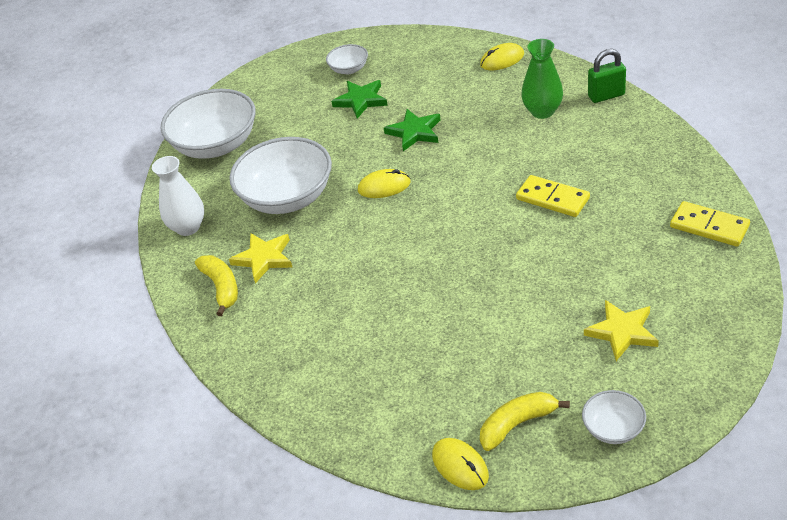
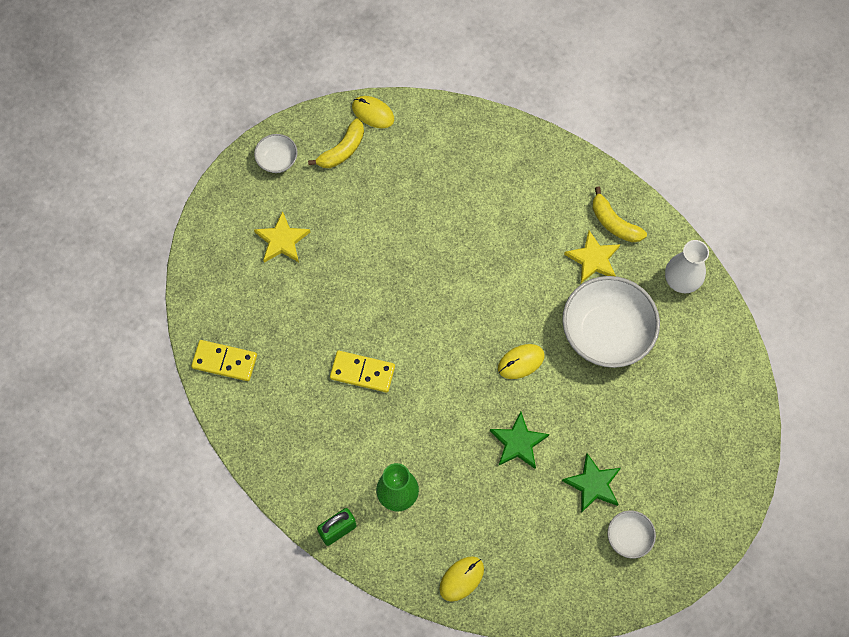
camera: 155 degrees right, 25 degrees up
white bowl [161,89,256,159] -> none

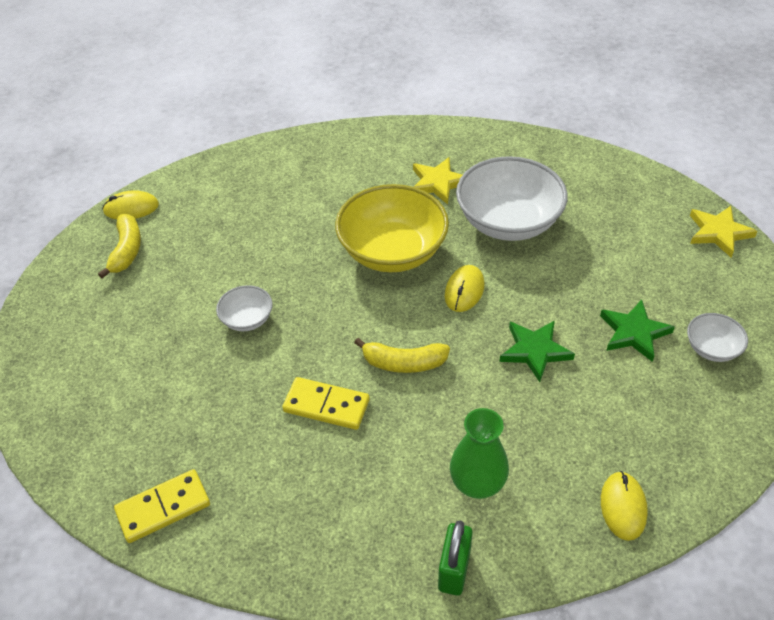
camera: 40 degrees left, 20 degrees down
white bowl [254,134,298,173] -> white bowl moved to [216,285,273,331]
yellow star [254,211,310,263] -> yellow star moved to [690,206,758,258]
yellow domino [330,351,395,393] -> yellow domino turned 45 degrees clockwise [282,377,370,430]
yellow banana [592,187,647,242] -> yellow banana moved to [354,338,450,373]
white vase [665,240,709,293] -> none
none -> yellow bowl [335,184,449,272]

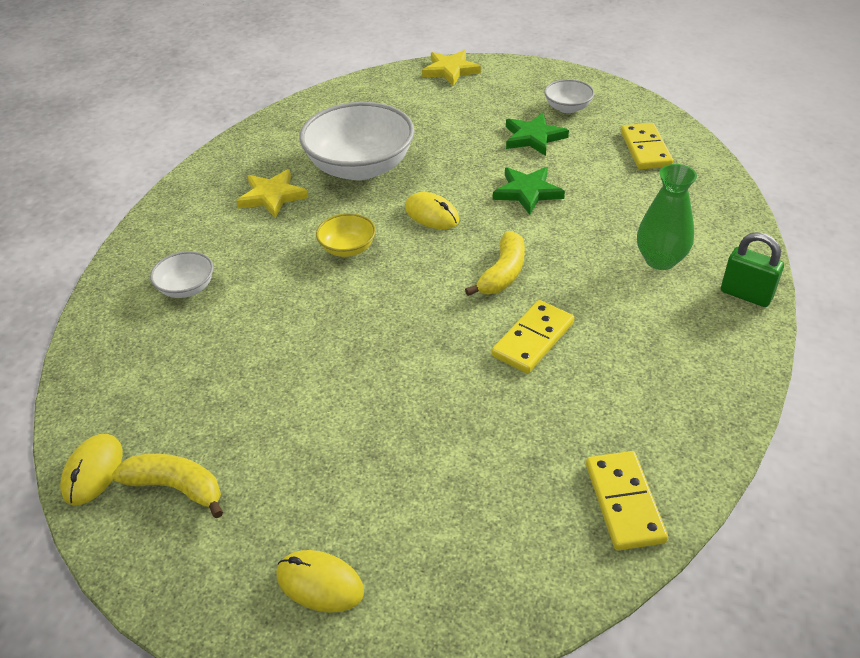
camera: 70 degrees left, 5 degrees down
white bowl [216,285,273,331] -> white bowl moved to [150,251,214,298]
yellow bowl [335,184,449,272] -> yellow bowl [316,213,376,257], size x0.47
yellow mouse [601,471,648,541] -> yellow mouse moved to [276,550,364,613]
none -> yellow domino [621,123,673,169]

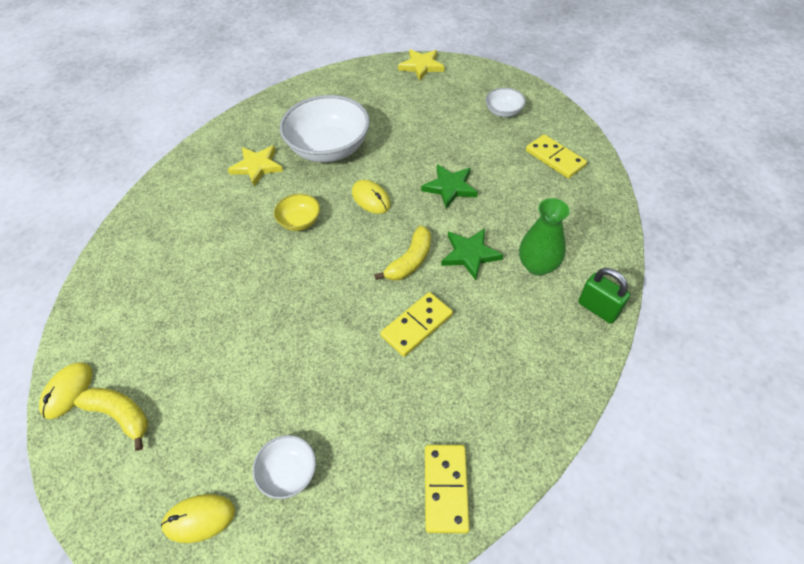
camera: 10 degrees right, 10 degrees up
white bowl [150,251,214,298] -> white bowl moved to [253,435,316,499]
yellow mouse [276,550,364,613] -> yellow mouse turned 45 degrees counterclockwise [161,494,235,543]
green star [506,113,569,156] -> green star moved to [441,228,503,281]
yellow domino [621,123,673,169] -> yellow domino turned 45 degrees counterclockwise [526,134,587,178]

